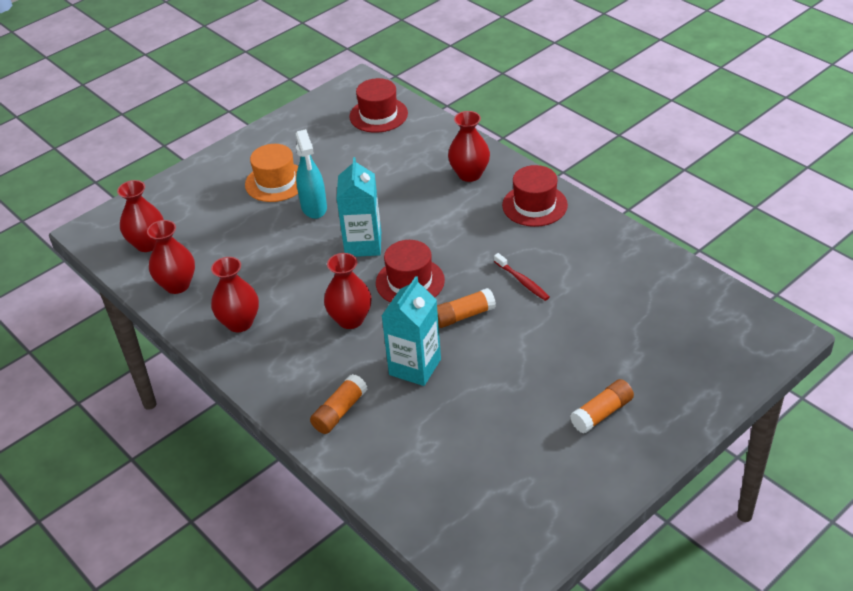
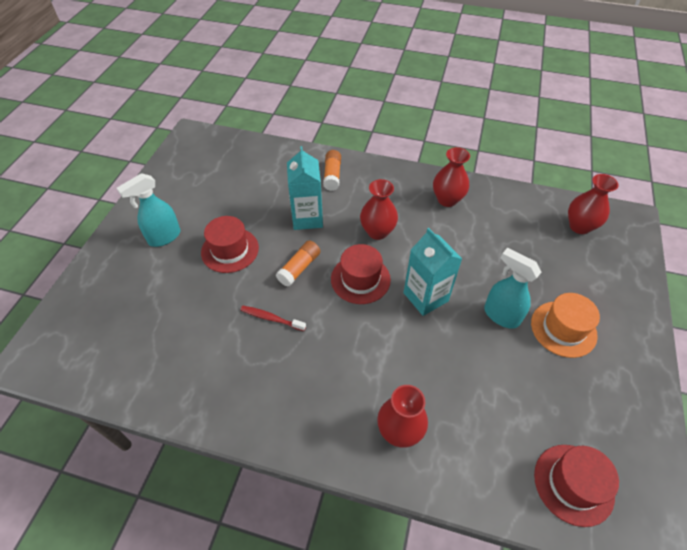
camera: 145 degrees right, 10 degrees up
red vase [147,220,195,294] -> none
red hat [502,165,568,227] -> red hat moved to [201,216,259,273]
orange glue stick [570,379,634,434] -> turquoise spray bottle [117,173,180,247]

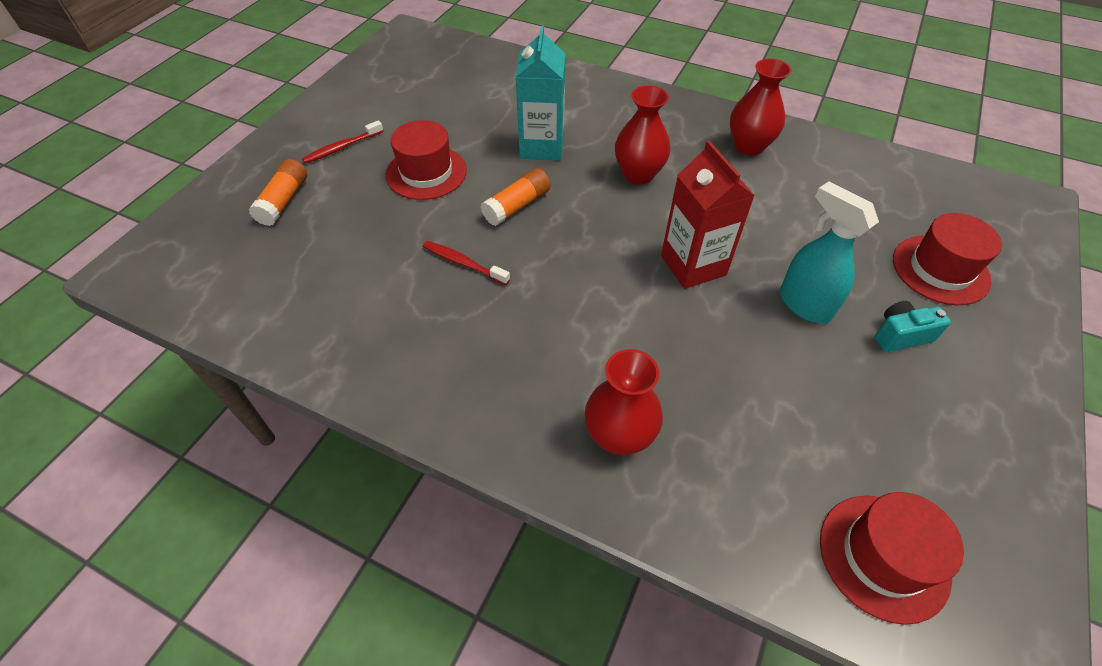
camera: 10 degrees right, 0 degrees up
turquoise spray bottle [117,173,180,247] -> red toothbrush [302,120,383,164]
orange glue stick [323,150,341,191] -> orange glue stick moved to [249,159,307,226]
red hat [331,244,391,304] -> red hat moved to [893,213,1002,305]
turquoise carton [403,228,462,316] -> red carton [661,141,755,289]
orange hat [531,293,600,358] -> turquoise camera [875,301,951,352]
red vase [568,174,619,234] -> none

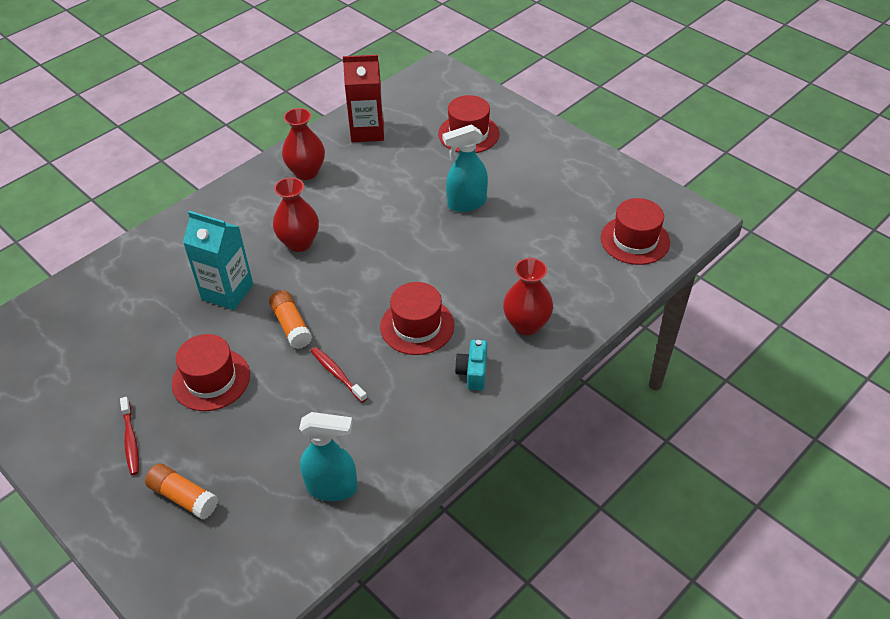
camera: 70 degrees left, 5 degrees down
red toothbrush [423,241,510,285] -> red toothbrush turned 90 degrees clockwise [311,347,367,403]
red carton [661,141,755,289] -> red carton moved to [343,55,384,142]
turquoise camera [875,301,951,352] -> turquoise camera moved to [455,340,487,390]
none -> turquoise spray bottle [299,412,358,501]
none -> red hat [380,282,454,355]

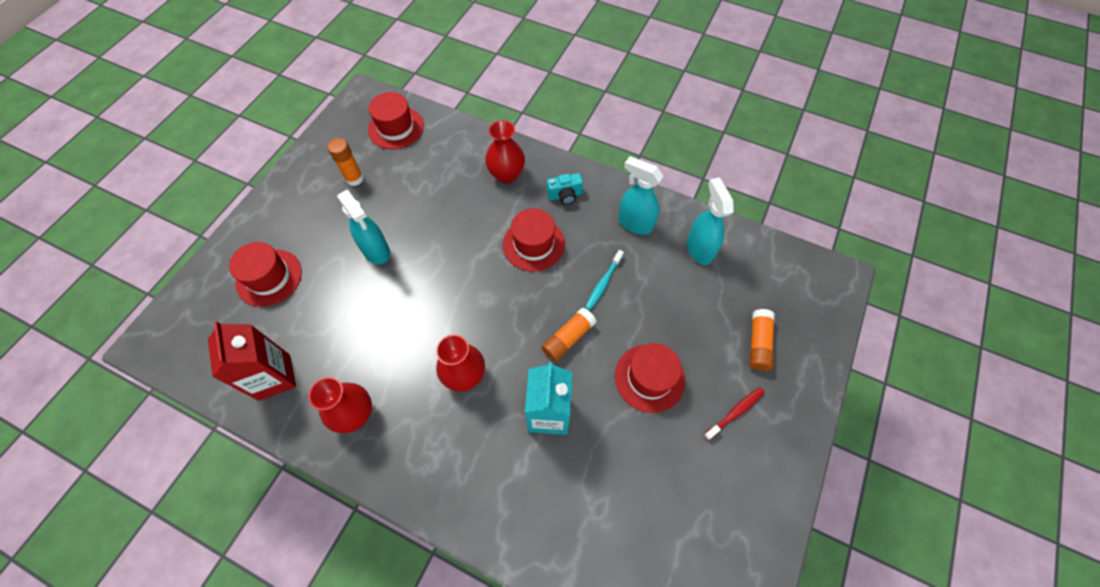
camera: 110 degrees left, 15 degrees up
red toothbrush [311,347,367,403] -> turquoise toothbrush [585,250,624,310]
none -> orange glue stick [328,138,364,186]
none -> turquoise spray bottle [618,156,663,235]

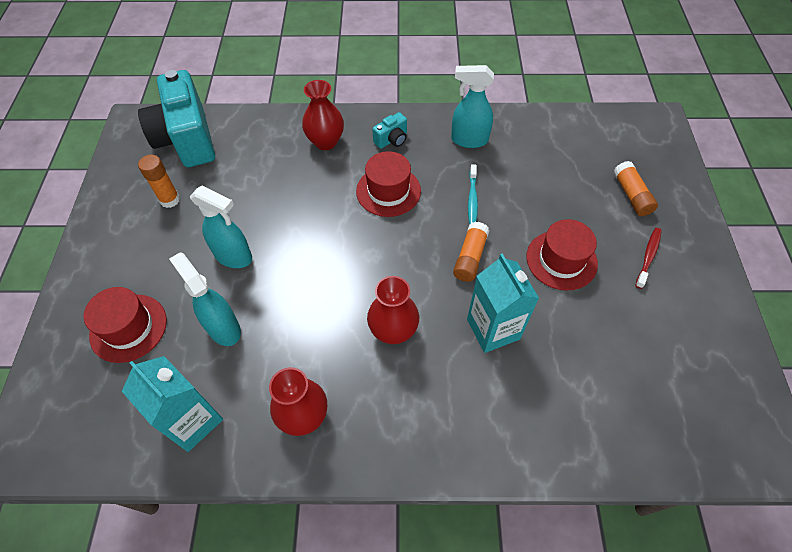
camera: 25 degrees left, 5 degrees down
red carton [208,321,296,401] -> turquoise carton [122,356,223,452]
red hat [368,92,424,149] -> turquoise camera [138,70,215,167]
turquoise spray bottle [687,177,734,265] -> turquoise spray bottle moved to [169,252,241,346]

